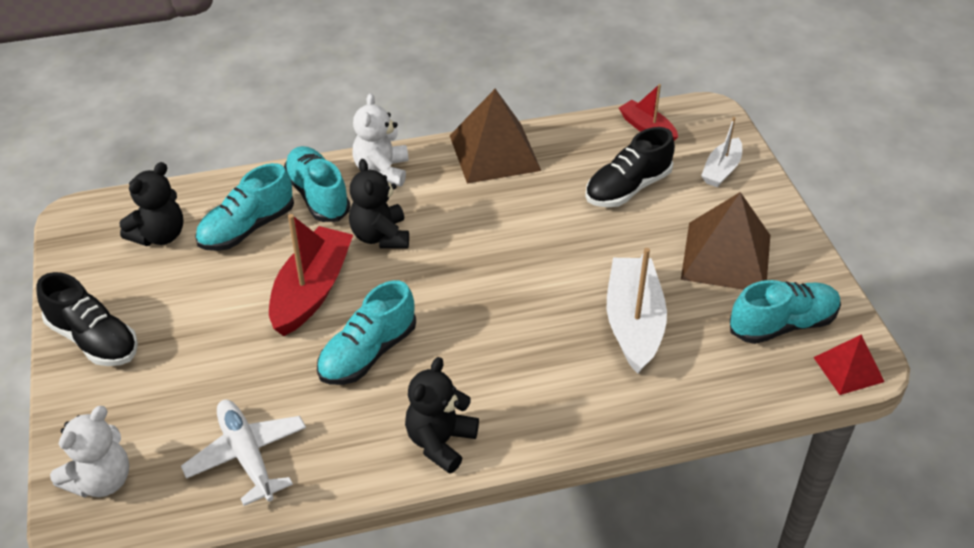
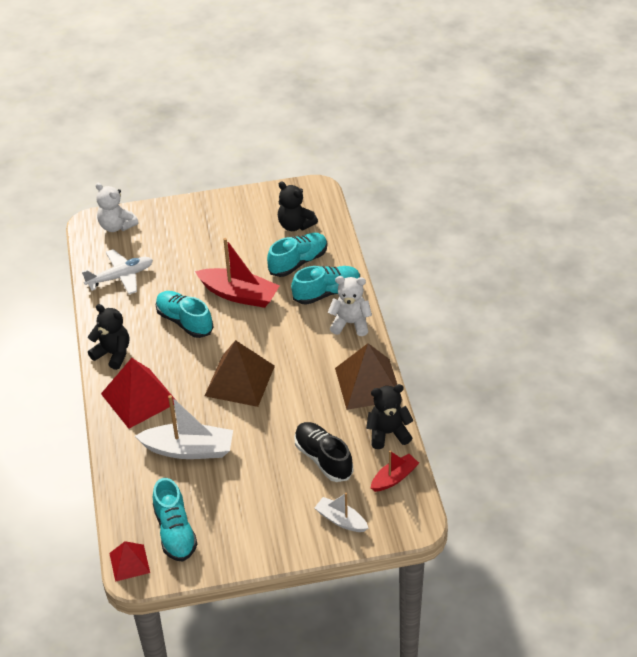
camera: 95 degrees right, 0 degrees up
black shoe [37,272,138,366] -> none
turquoise shoe [195,163,294,251] -> turquoise shoe turned 90 degrees clockwise [267,233,327,277]
black teddy bear [349,159,409,249] -> black teddy bear moved to [366,384,414,449]
brown pyramid [681,192,770,290] -> brown pyramid moved to [205,340,275,407]
none -> red pyramid [101,358,176,429]

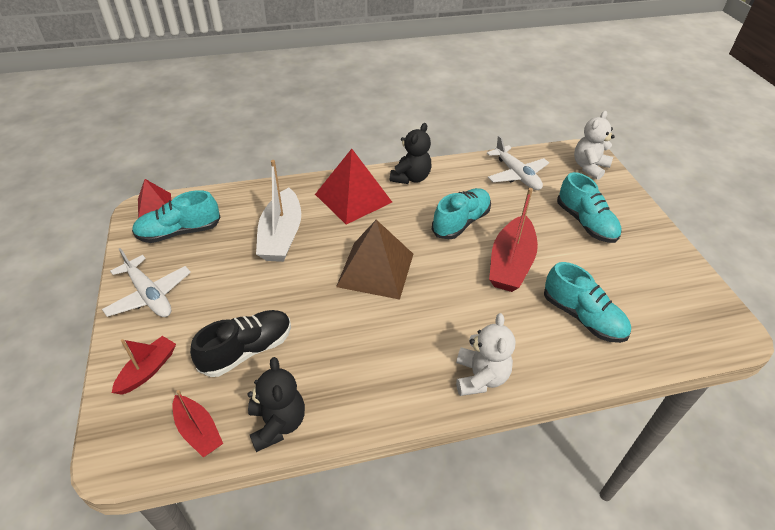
camera: 85 degrees right, 0 degrees up
black teddy bear [278,181,318,231] -> none
turquoise shoe [291,266,360,305] -> turquoise shoe moved to [557,172,622,243]
white boat [314,493,368,532] -> red boat [112,336,176,395]
brown pyramid [335,343,402,410] -> none
none -> white plane [102,248,191,317]

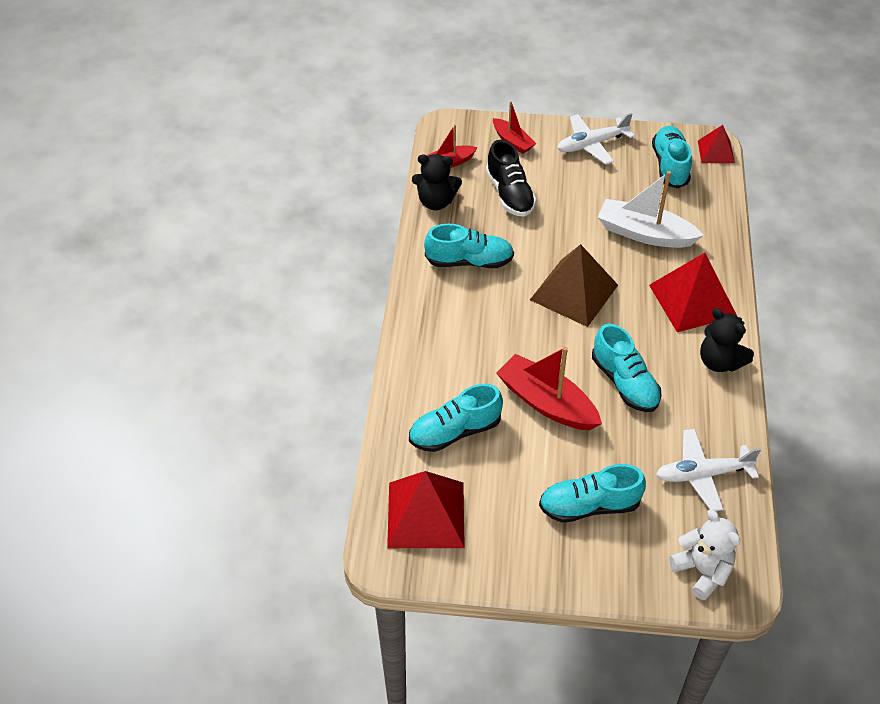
camera: 110 degrees right, 5 degrees up
white teddy bear [456,313,516,396] -> none
none -> red pyramid [387,471,465,548]
none -> turquoise shoe [424,224,514,268]

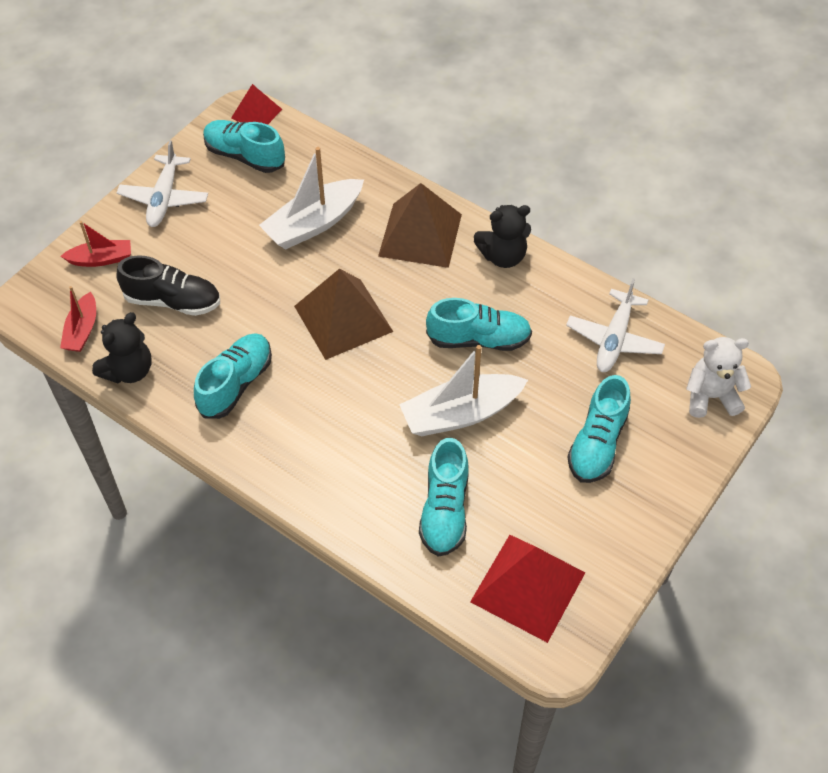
camera: 60 degrees left, 5 degrees up
red boat [496,347,602,430] -> white boat [399,345,528,436]
red pyramid [649,253,737,332] -> brown pyramid [378,183,462,268]

